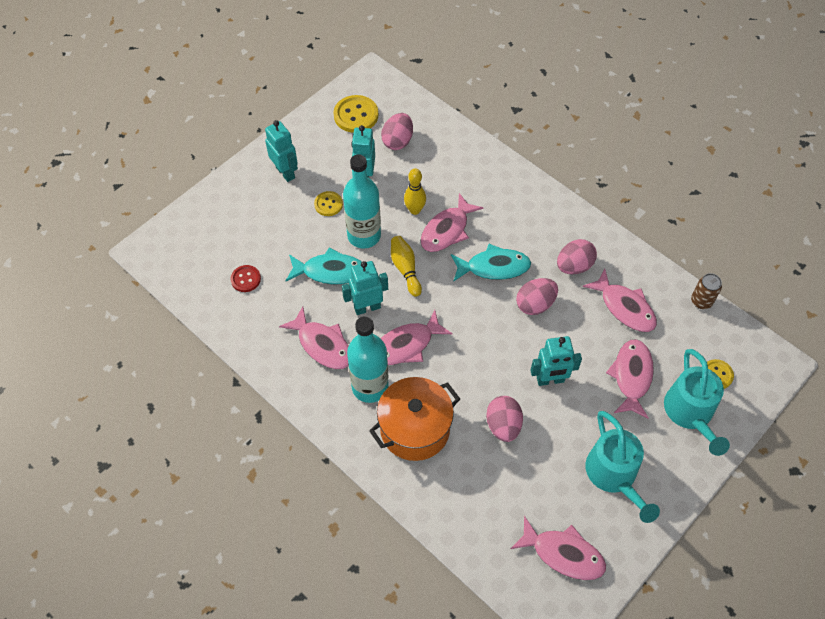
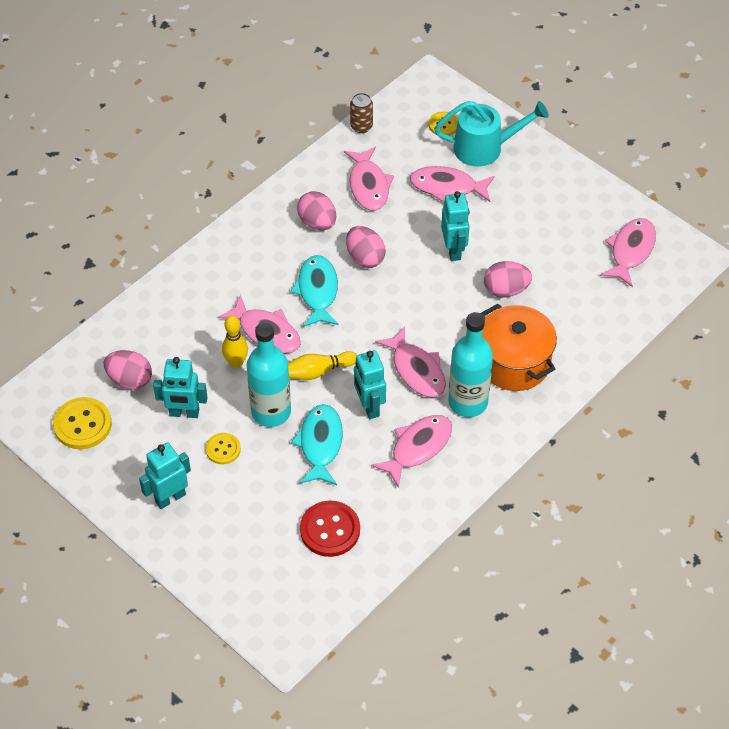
camera: 90 degrees left, 5 degrees down
red button [230,265,261,292] -> red button [300,501,360,557], size x1.67
pink fish [583,269,657,332] -> pink fish turned 120 degrees clockwise [344,146,394,211]
turquoise watering can [585,411,660,523] -> none

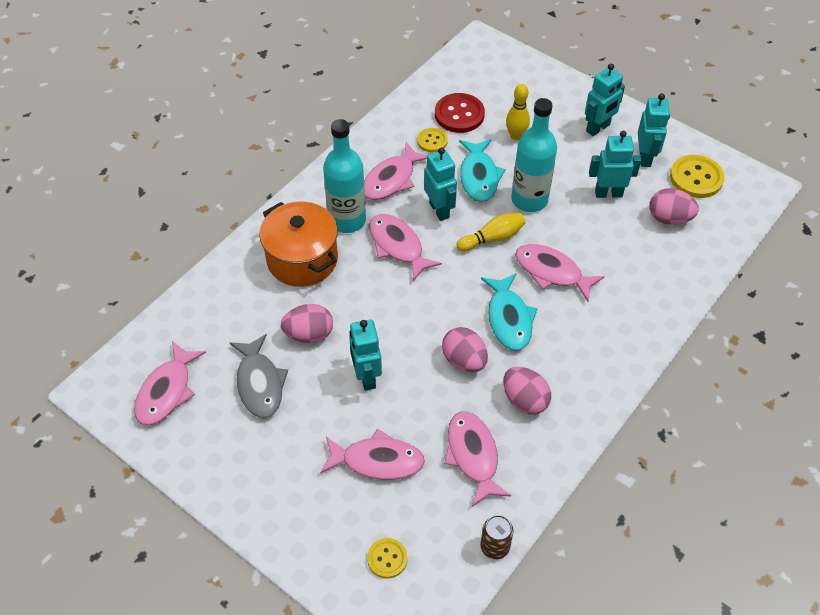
camera: 175 degrees right, 0 degrees up
yellow button [206,433,241,464] -> yellow button moved to [417,128,448,152]
yellow bowling pin [222,316,248,368] -> yellow bowling pin moved to [506,84,530,140]
turquoise watering can [434,101,549,167] -> none
none -> grey fish [230,334,288,418]
none -> turquoise robot [638,94,670,167]

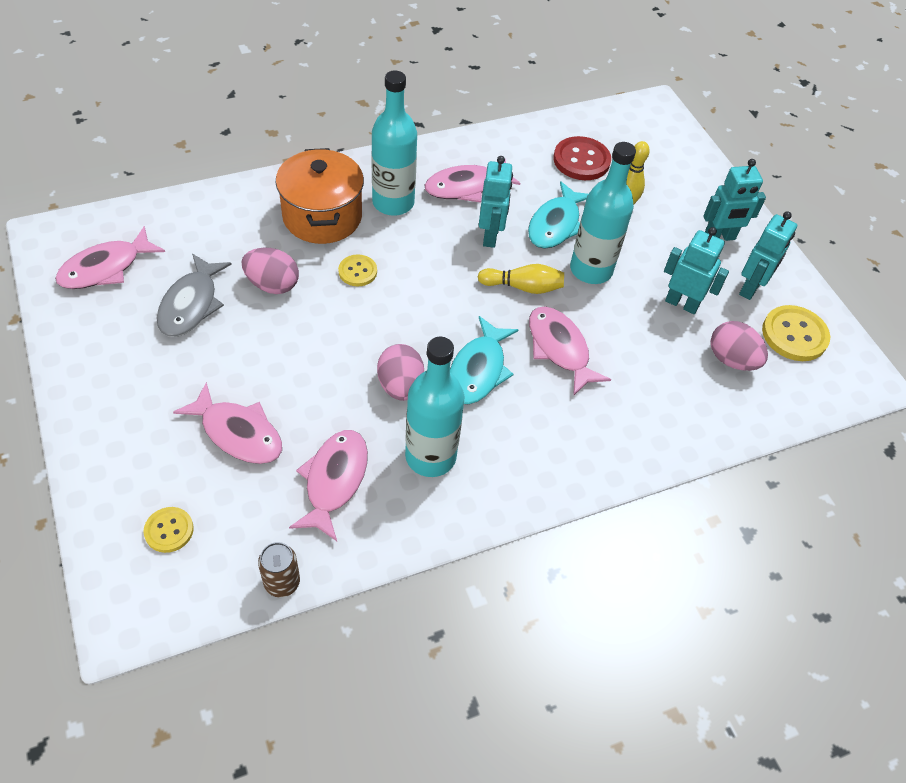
camera: 25 degrees right, 0 degrees up
turquoise robot [349,319,382,391] -> none
pink fish [369,214,442,282] -> none
yellow button [417,128,448,152] -> yellow button moved to [338,254,377,286]
pink egg [503,367,551,415] -> turquoise bottle [405,337,464,477]

